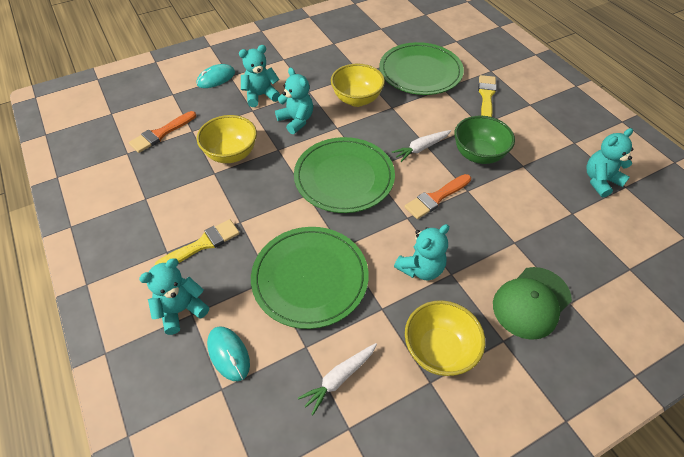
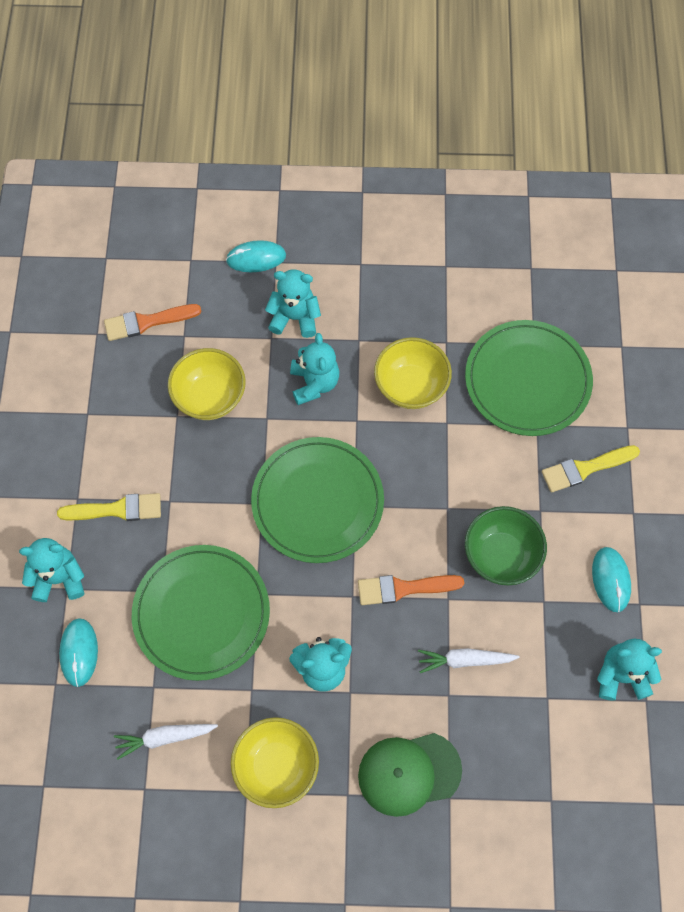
camera: 30 degrees right, 15 degrees up
white carrot [392,130,451,162] -> white carrot moved to [418,648,520,673]
yellow brush [478,75,497,117] -> yellow brush turned 150 degrees counterclockwise [541,445,640,493]
none -> turquoise mouse [592,547,631,612]

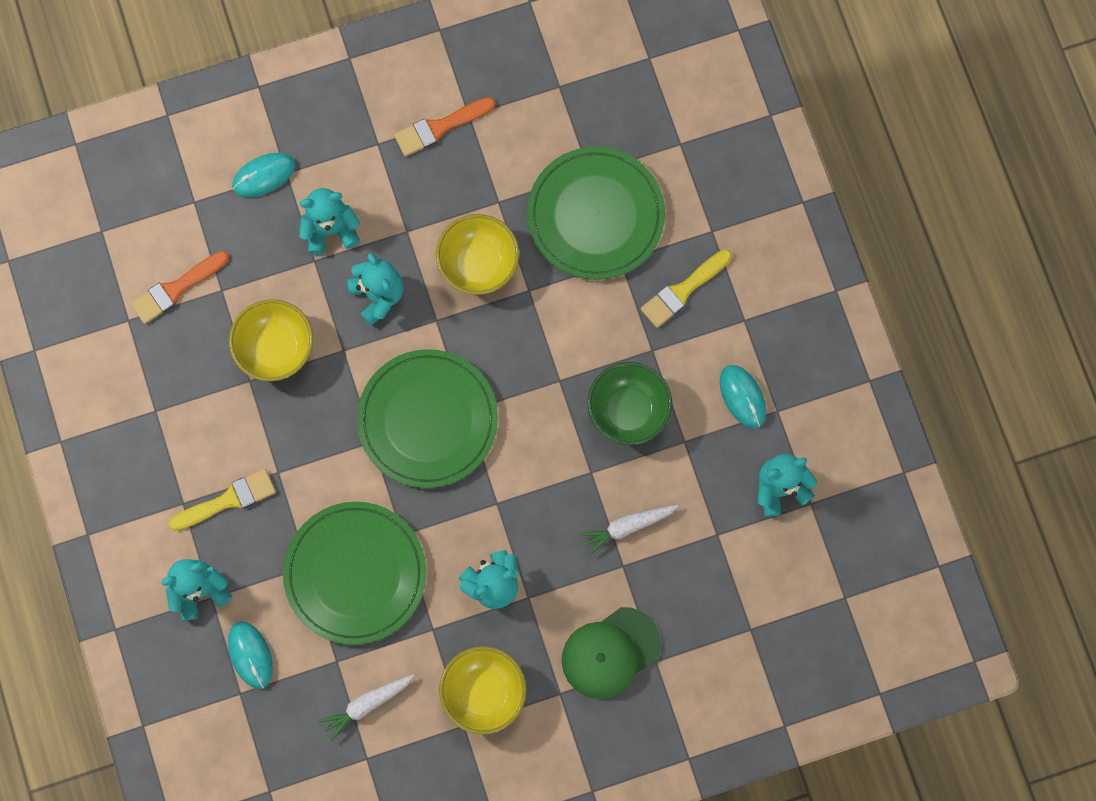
camera: 20 degrees left, 10 degrees up
orange brush [358,575,464,605] -> orange brush moved to [394,97,496,157]

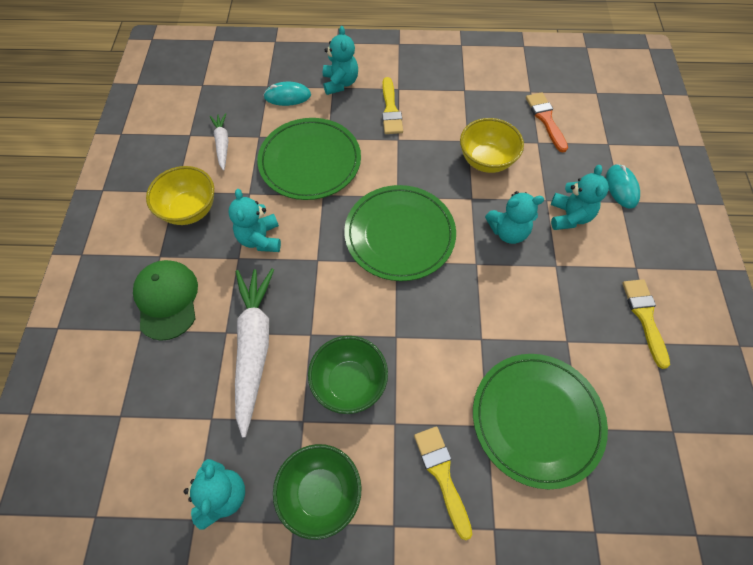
camera: 110 degrees right, 15 degrees down
orange brush [394,97,496,157] -> yellow brush [622,279,670,369]
yellow bowl [436,214,519,295] -> none
white carrot [579,505,678,556] -> white carrot [235,268,274,438], size x1.92
turquoise mouse [720,365,766,428] -> green bowl [273,444,362,540]

